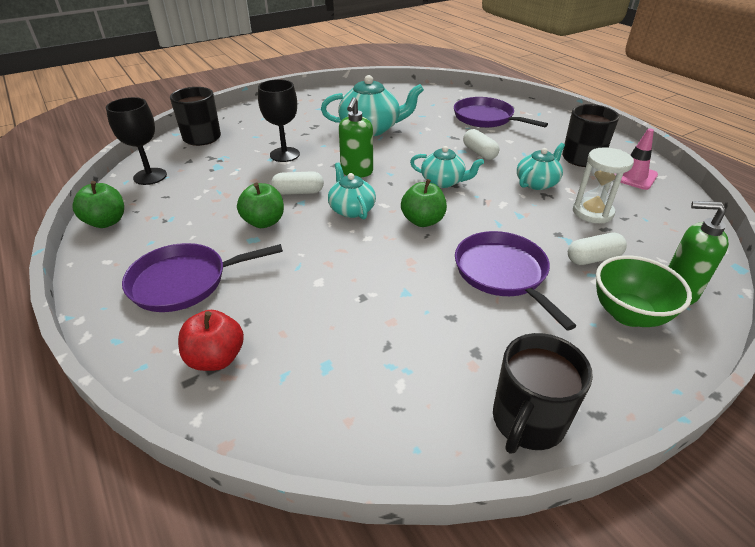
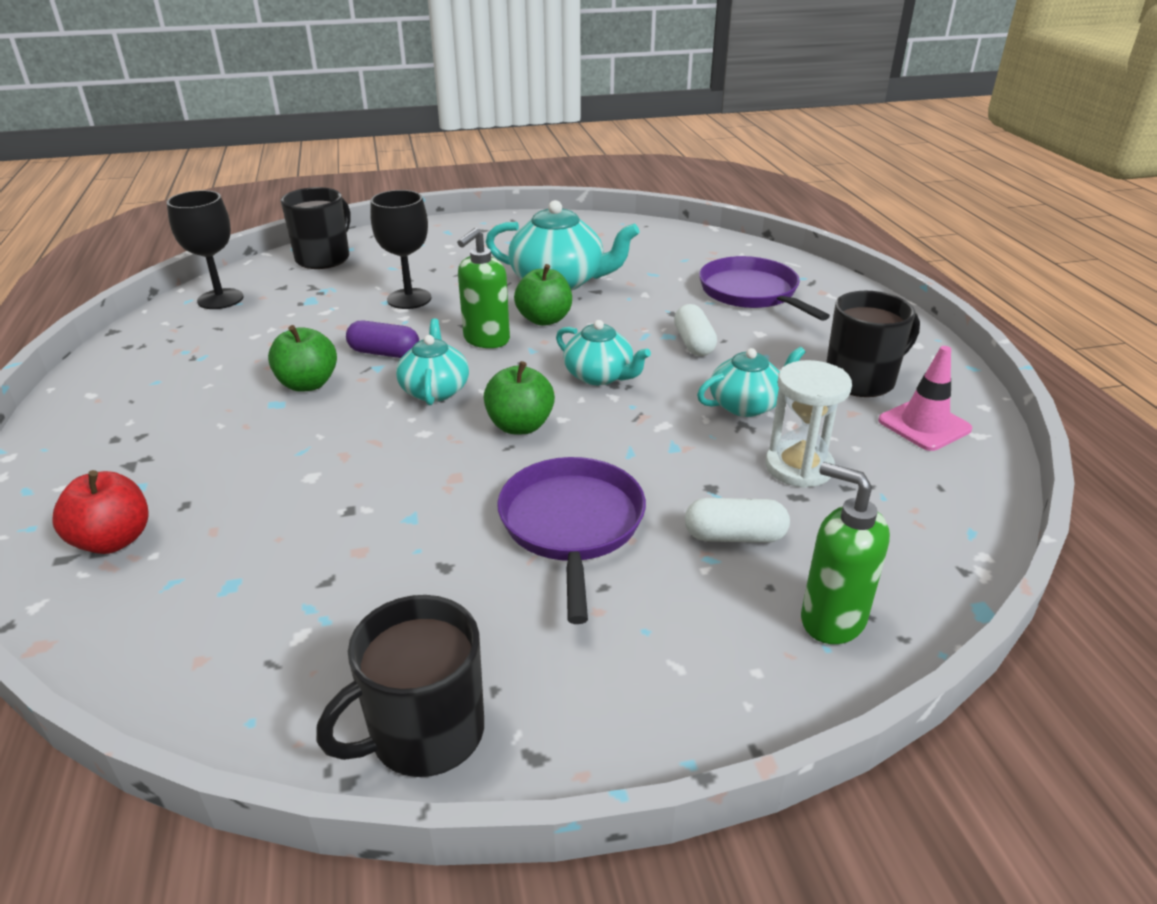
camera: 20 degrees right, 5 degrees down
green apple [72,181,124,228] -> green apple moved to [514,264,572,326]
purple pan [122,243,283,312] -> none
white capsule [271,171,324,195] -> purple capsule [346,321,419,358]
green bowl [596,255,692,327] -> none

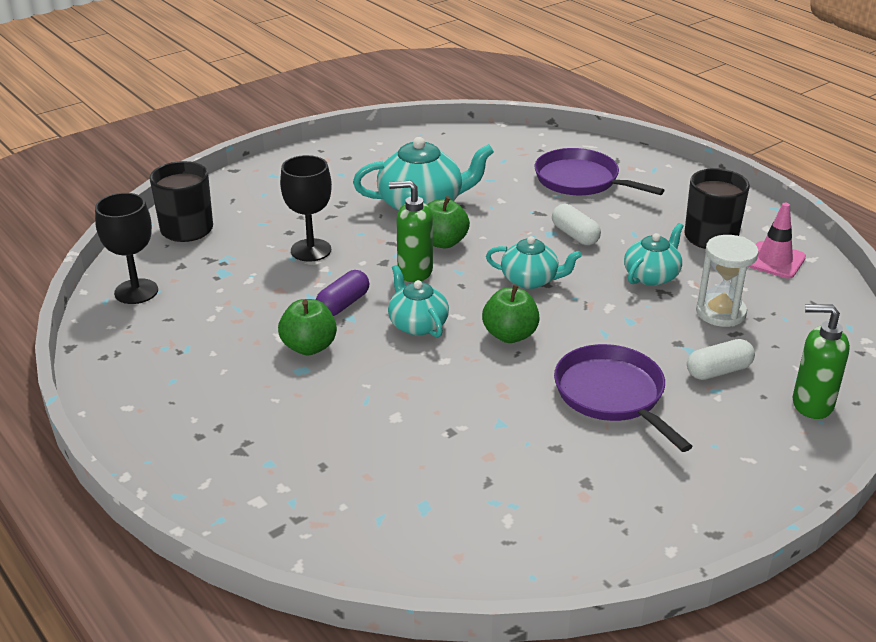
camera: 25 degrees left, 0 degrees up
red apple [52,470,149,554] -> none
black mug [316,595,484,777] -> none
purple capsule [346,321,419,358] -> purple capsule turned 45 degrees counterclockwise [316,270,369,316]
green soap dispenser [457,228,510,348] -> green soap dispenser turned 90 degrees clockwise [389,181,433,282]

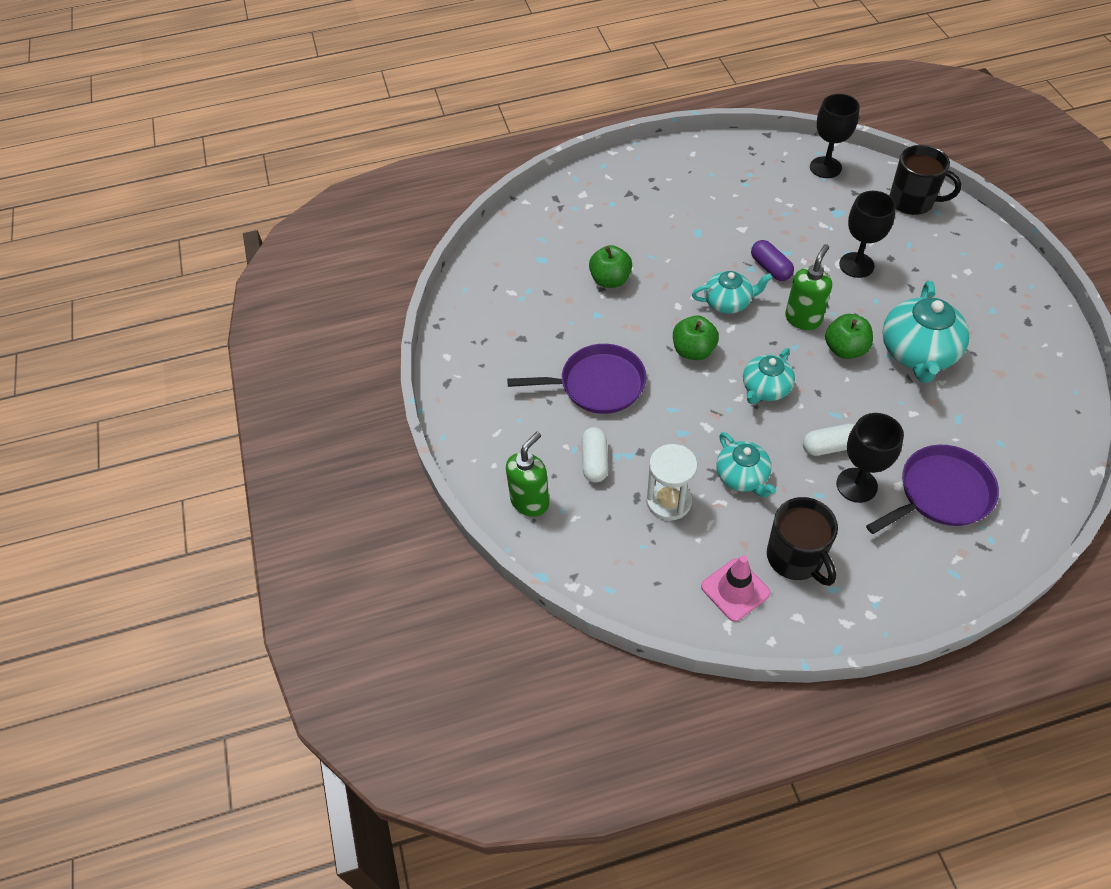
camera: 115 degrees right, 20 degrees up
green apple [278,299,337,355] -> green apple moved to [589,245,632,288]
none -> black goblet [836,413,904,503]

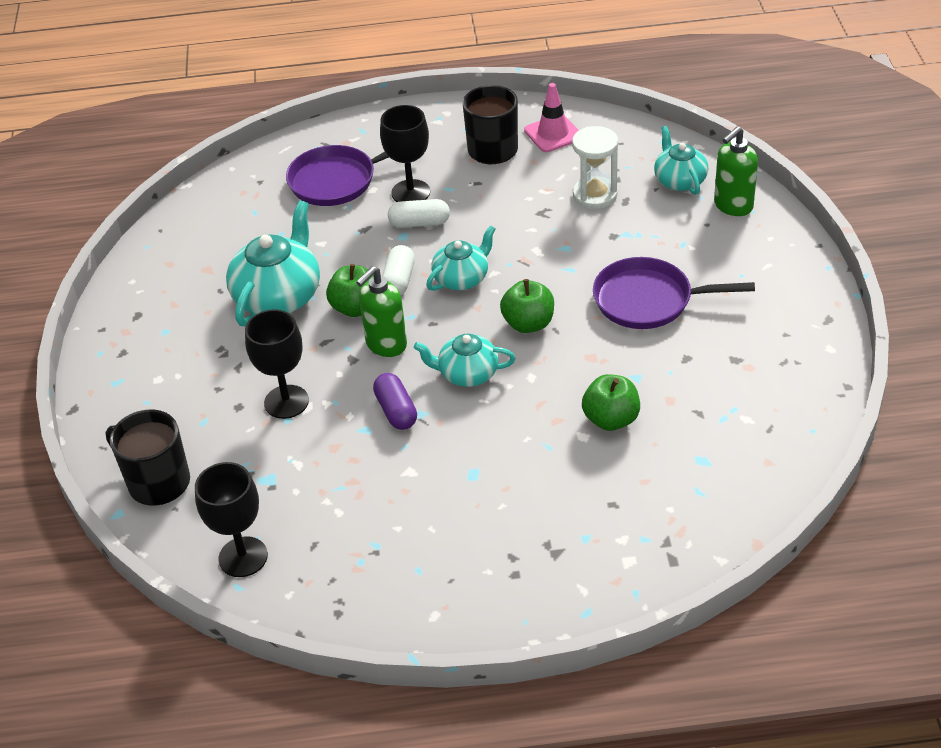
camera: 170 degrees left, 10 degrees down
white capsule [581,427,608,483] -> white capsule moved to [382,245,415,295]
turquoise teapot [716,432,776,497] -> turquoise teapot moved to [654,126,708,195]

